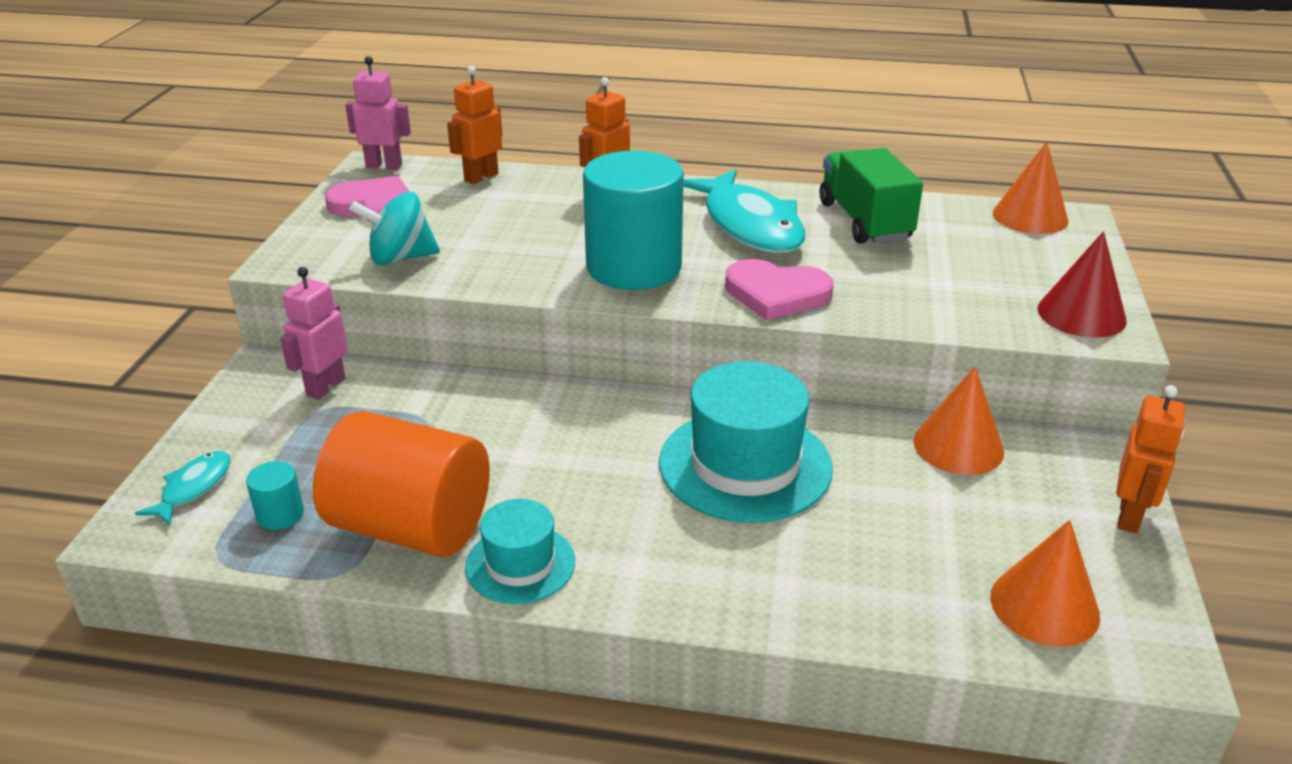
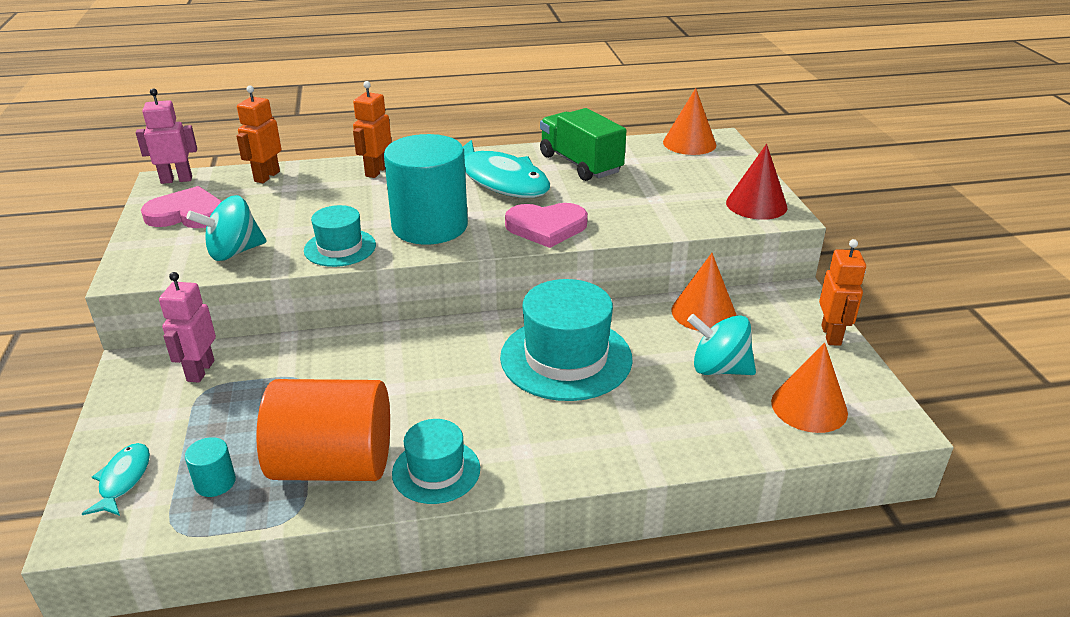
camera: 20 degrees left, 0 degrees up
none -> turquoise hat [304,205,376,267]
none -> turquoise spinning top [687,314,756,375]

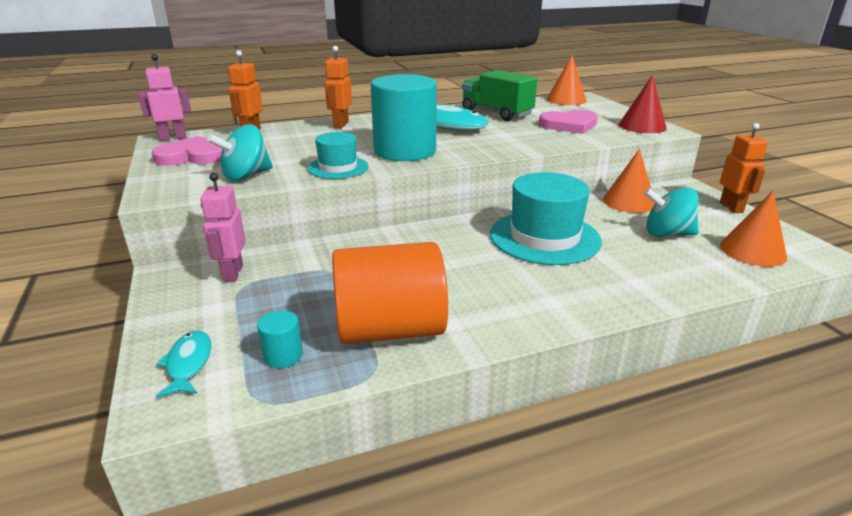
camera: 10 degrees left, 5 degrees down
turquoise hat [392,419,480,504] -> none
pink heart [505,203,588,248] -> pink heart moved to [539,110,598,134]

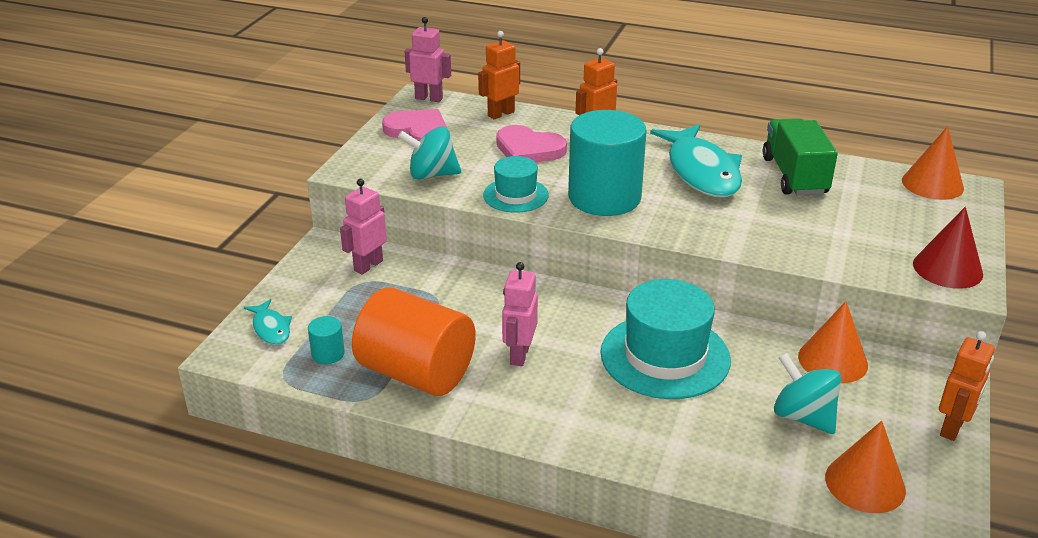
camera: 40 degrees right, 5 degrees up
turquoise fish [156,330,211,398] -> turquoise fish turned 120 degrees clockwise [244,299,292,345]
pink heart [539,110,598,134] -> pink heart moved to [496,125,567,162]
none -> pink robot [502,262,538,366]

